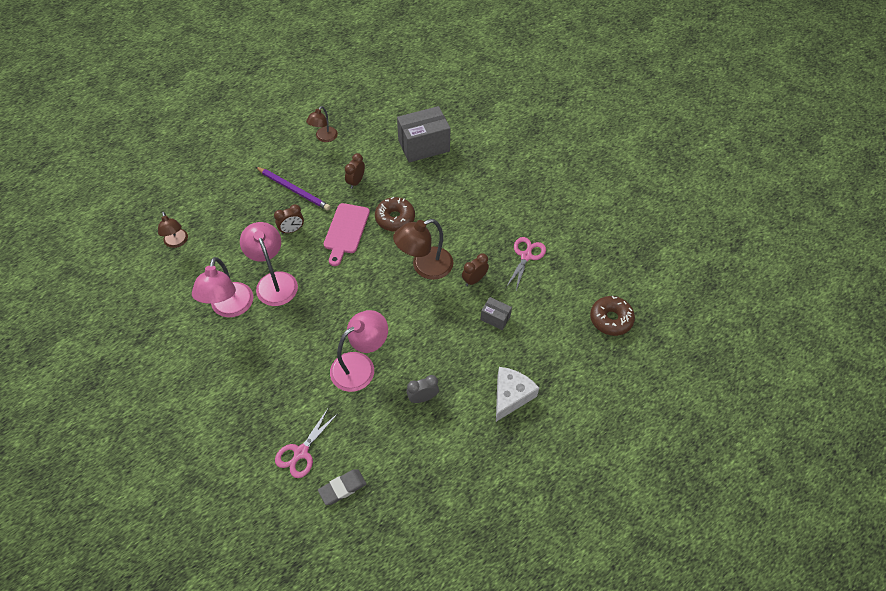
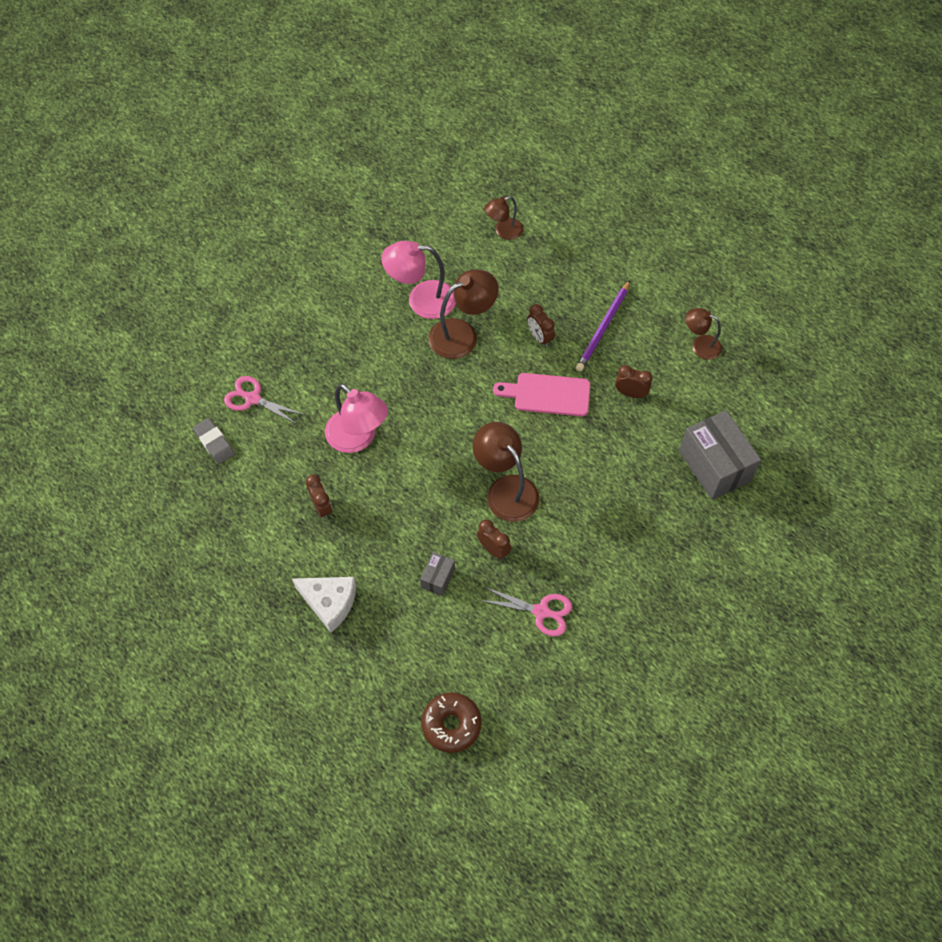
camera: 85 degrees right, 5 degrees up
pink lamp [240,222,298,306] -> brown lamp [428,270,499,359]
brown donut [375,197,415,231] -> none
grey clock [406,375,439,403] -> brown clock [306,475,332,519]

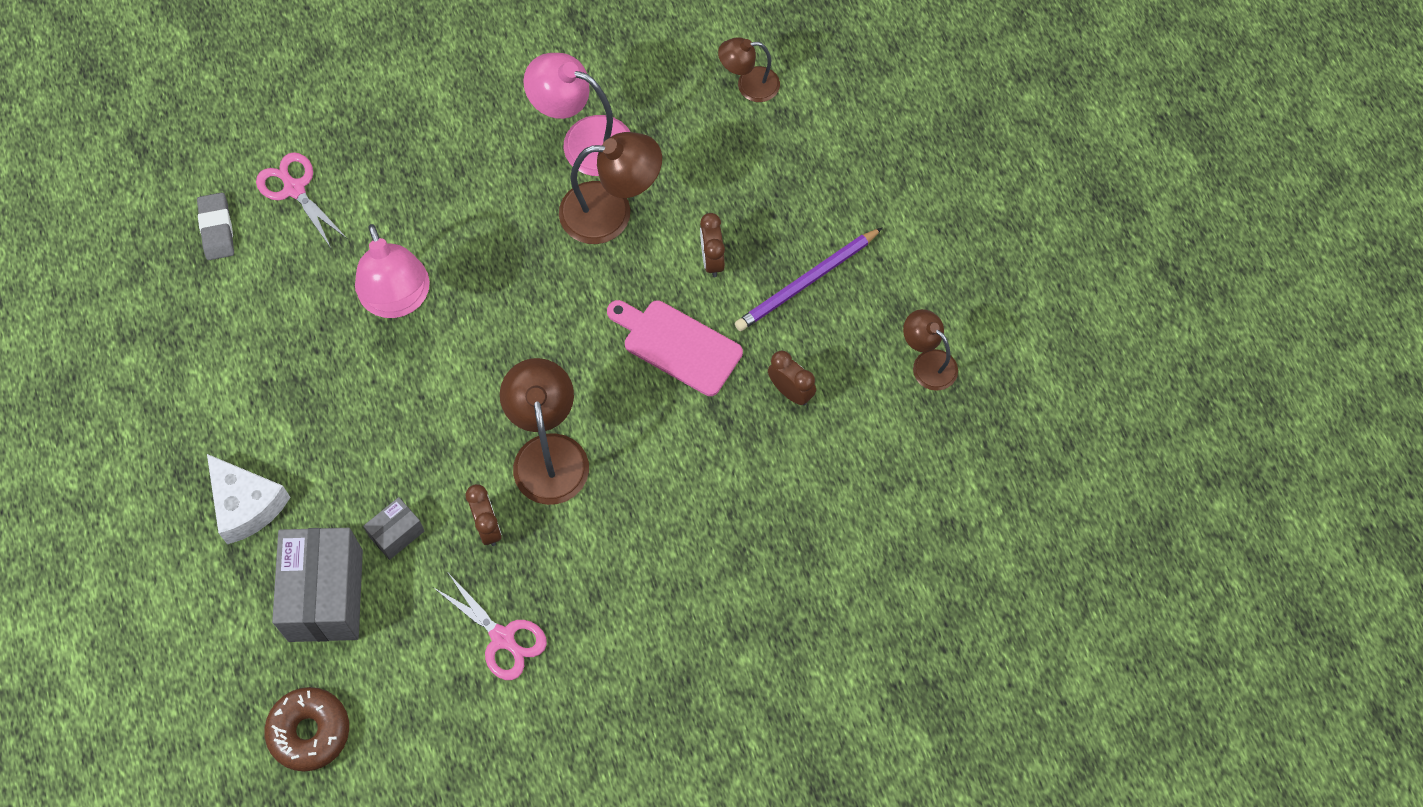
camera: 25 degrees right, 5 degrees up
brown clock [306,475,332,519] -> none
grey box [679,410,761,500] -> grey box moved to [272,528,363,642]

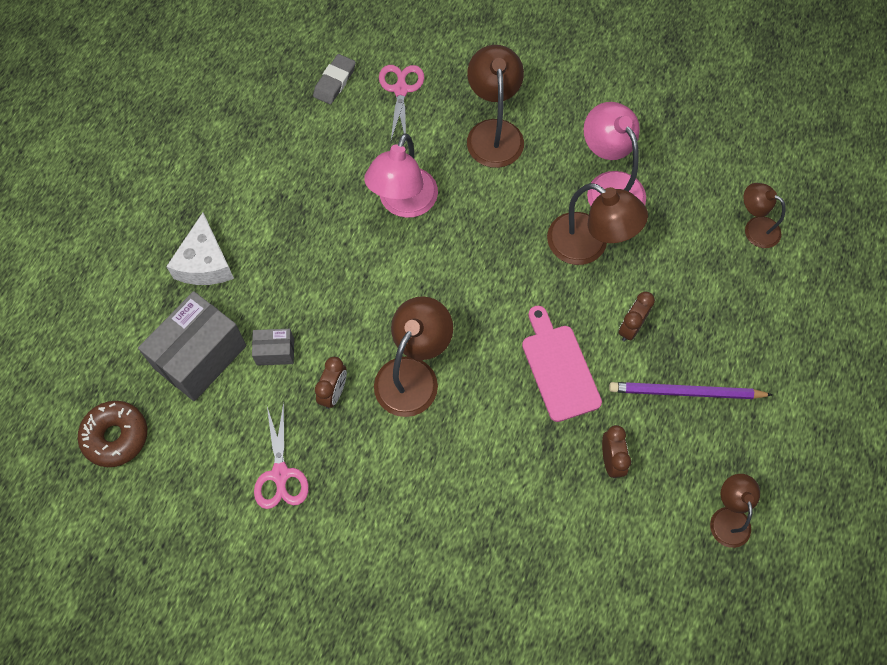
camera: 40 degrees right, 0 degrees up
none -> brown lamp [467,45,524,168]

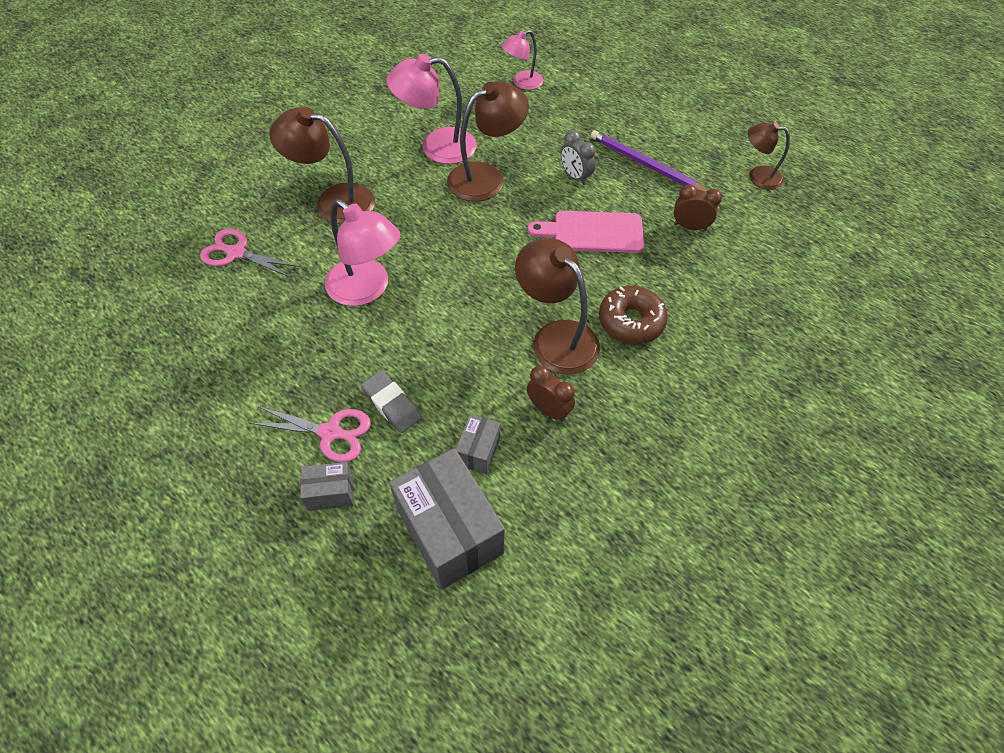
camera: 70 degrees left, 10 degrees down
brown donut [78,401,147,467] -> brown donut moved to [599,286,668,344]
white cheese [166,213,234,285] -> grey box [300,462,354,511]
pink scissors [254,402,309,509] -> pink scissors moved to [250,406,371,462]
grey eraser [313,54,356,104] -> grey eraser moved to [361,371,422,433]
purple pencil [609,382,772,399] -> purple pencil turned 105 degrees clockwise [591,130,708,192]
brown clock [619,291,655,342] -> grey clock [561,130,596,185]
brown lamp [744,183,786,248] -> pink lamp [502,30,543,90]

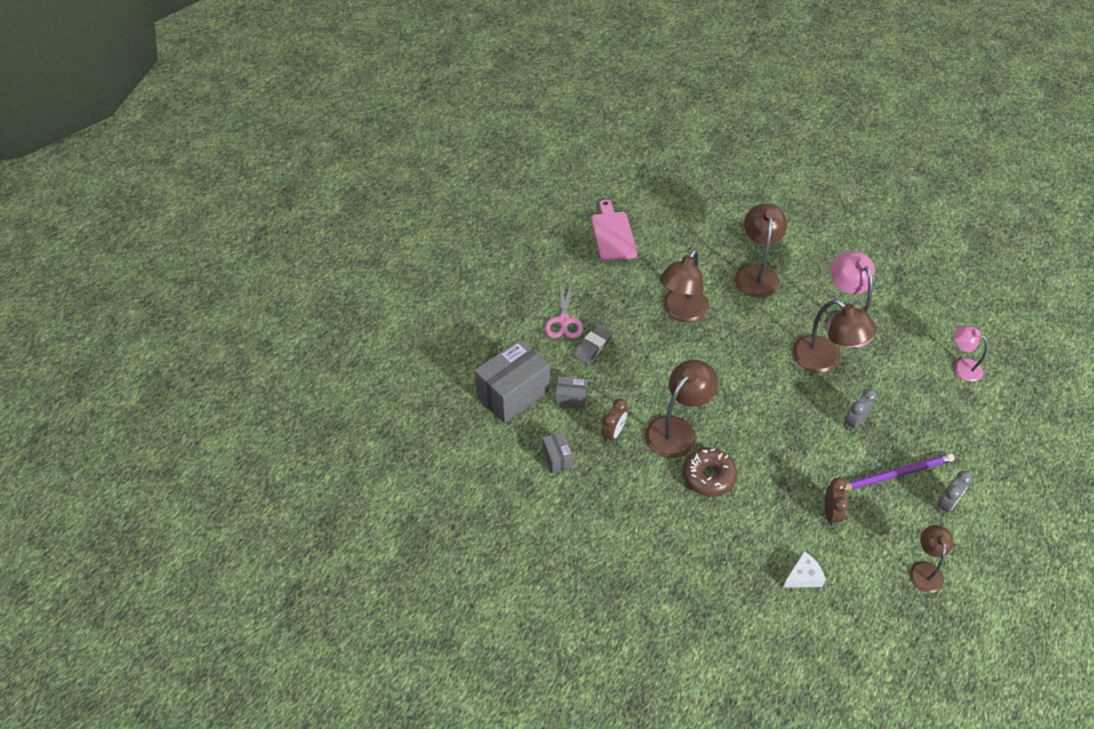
camera: 80 degrees right, 5 degrees down
pink scissors [200,229,300,277] -> none
grey box [300,462,354,511] -> grey box moved to [542,432,573,474]
pink lamp [325,199,400,306] -> brown lamp [659,249,709,322]
pink cutting board [528,211,644,253] -> pink cutting board moved to [591,199,637,261]
purple pencil [591,130,708,192] -> purple pencil turned 45 degrees clockwise [844,453,955,490]
none -> white cheese [783,551,826,588]
none -> grey clock [937,471,972,514]

